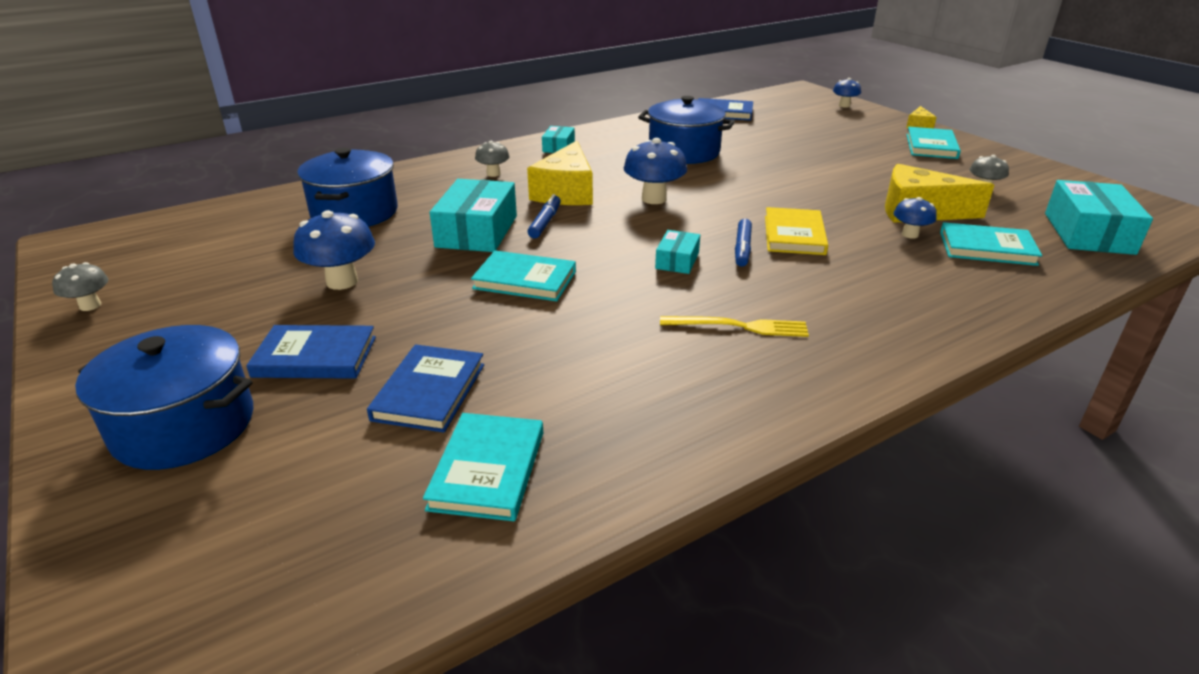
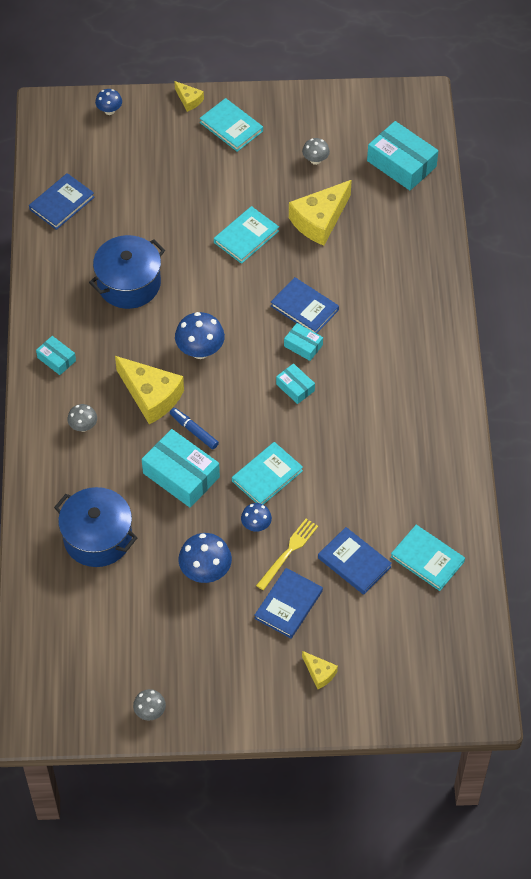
camera: 60 degrees left, 25 degrees up
blue pot [75,325,253,470] -> yellow cheese [302,651,338,689]
yellow fork [660,316,809,337] -> yellow fork moved to [256,519,318,590]
blue marker [735,219,752,267] -> turquoise box [284,323,323,361]
yellow book [765,207,828,255] -> blue book [271,277,339,334]
blue mushroom [894,197,937,239] -> blue mushroom moved to [241,503,272,532]
turquoise book [940,222,1042,266] -> turquoise book moved to [214,206,279,264]

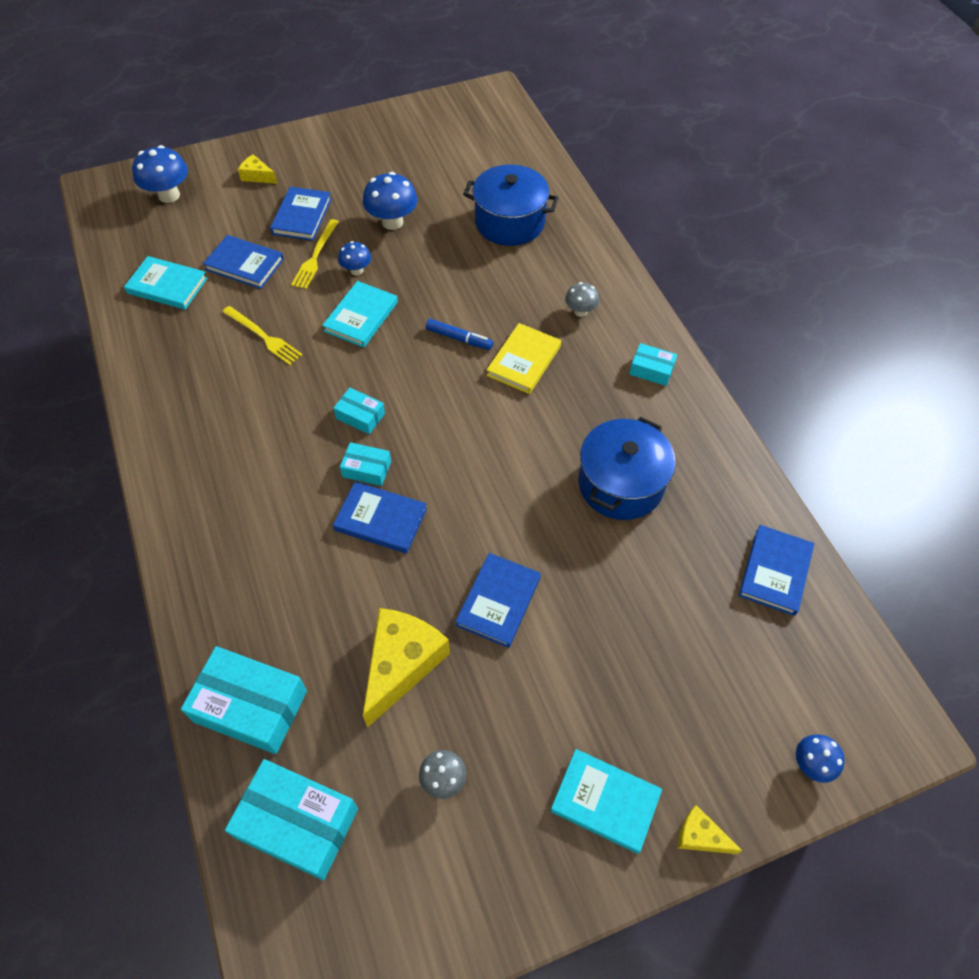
camera: 160 degrees right, 0 degrees up
yellow cheese [115,356,184,424] -> yellow book [487,323,561,394]
grey mushroom [133,689,166,721] -> none
turquoise box [142,429,220,507] -> turquoise box moved to [181,646,307,754]
blue mushroom [175,312,225,359] -> blue mushroom moved to [132,145,188,203]
turquoise book [214,206,279,264] -> blue book [455,553,541,648]
none -> yellow fork [222,306,302,365]

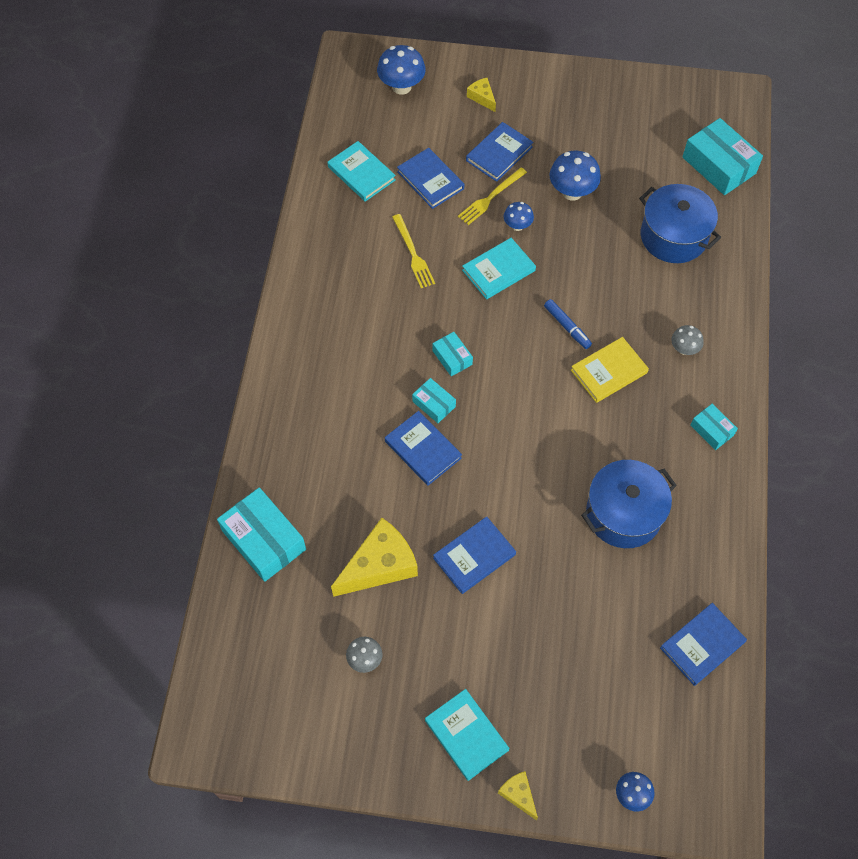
camera: 30 degrees right, 5 degrees up
turquoise box [225,759,358,880] -> turquoise box moved to [683,118,763,195]

